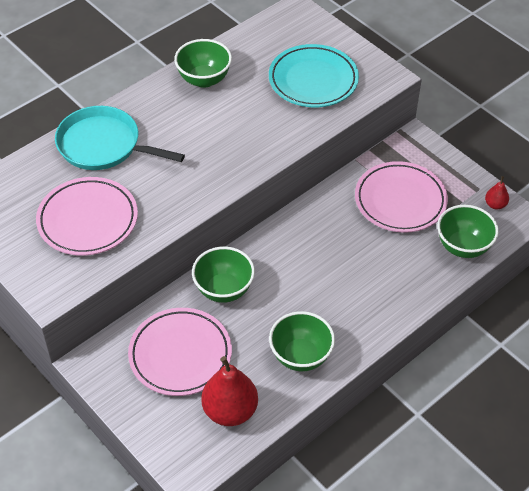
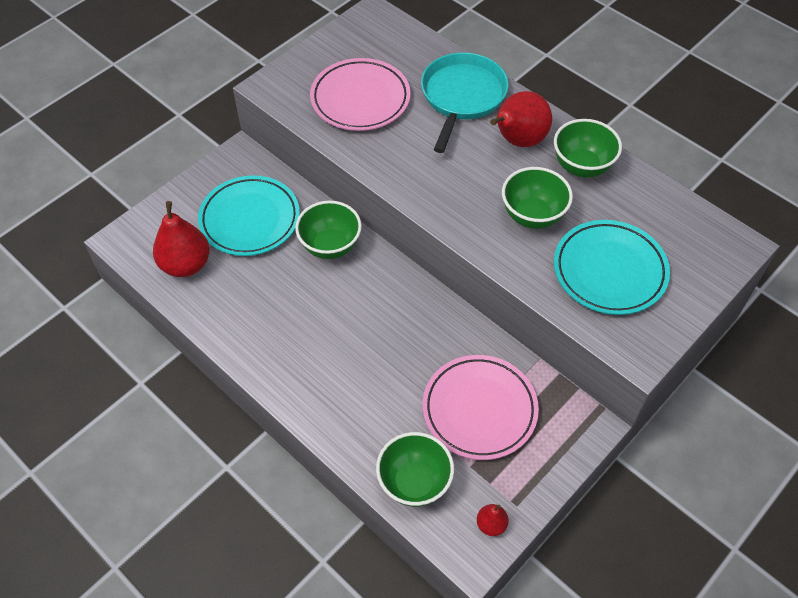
camera: 85 degrees right, 5 degrees up
pink plate [128,308,232,396] -> turquoise plate [198,175,300,256]
green bowl [269,311,335,371] -> green bowl moved to [502,167,573,229]
none -> red pear [490,91,552,147]

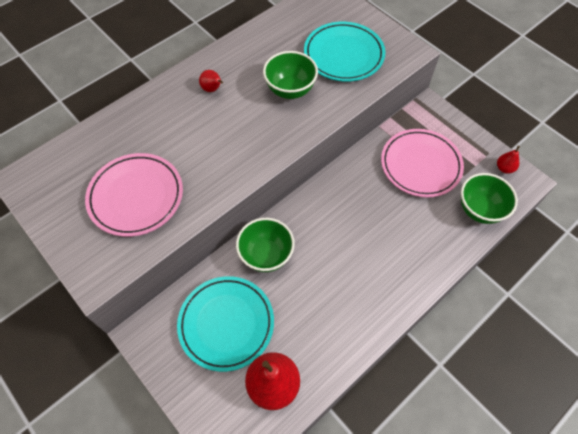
camera: 85 degrees left, 5 degrees up
turquoise pan [421,53,509,153] -> none
red pear [490,91,552,147] -> red pear [199,70,223,92], size x0.49
green bowl [554,119,622,178] -> none

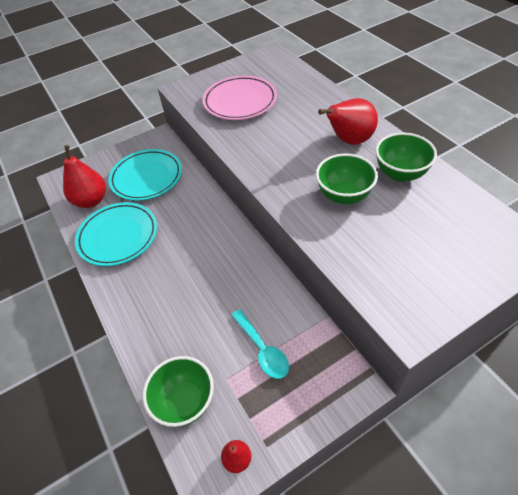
camera: 105 degrees right, 10 degrees down
red pear [199,70,223,92] -> red pear [318,98,378,145], size x2.06
green bowl [236,218,295,272] -> green bowl moved to [376,133,437,182]
turquoise plate [304,22,385,82] -> turquoise plate moved to [75,202,157,266]
pink plate [381,129,464,197] -> turquoise spoon [231,309,289,379]

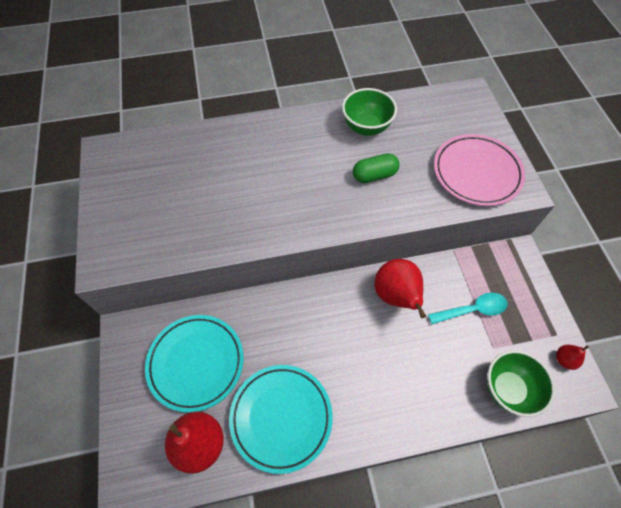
camera: 75 degrees left, 10 degrees up
pink plate [202,75,277,120] -> pink plate moved to [434,134,525,206]
green bowl [316,154,378,204] -> green capsule [353,153,399,183]
red pear [318,98,378,145] -> red pear moved to [375,259,426,318]

